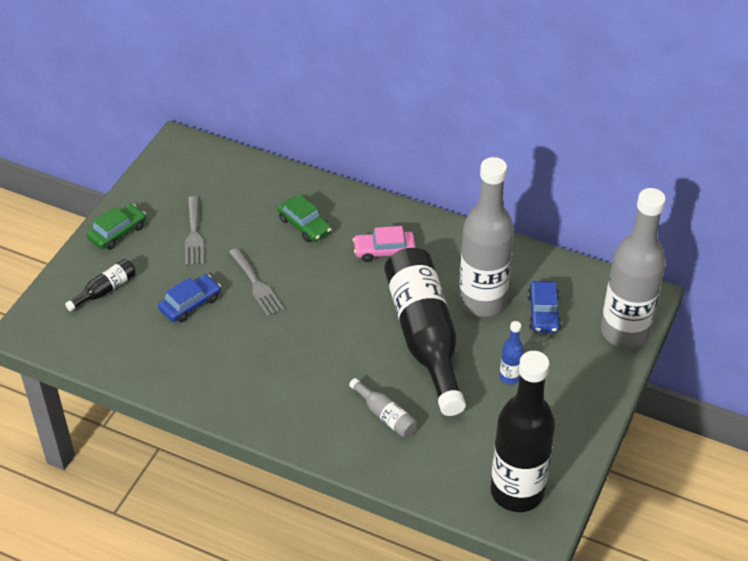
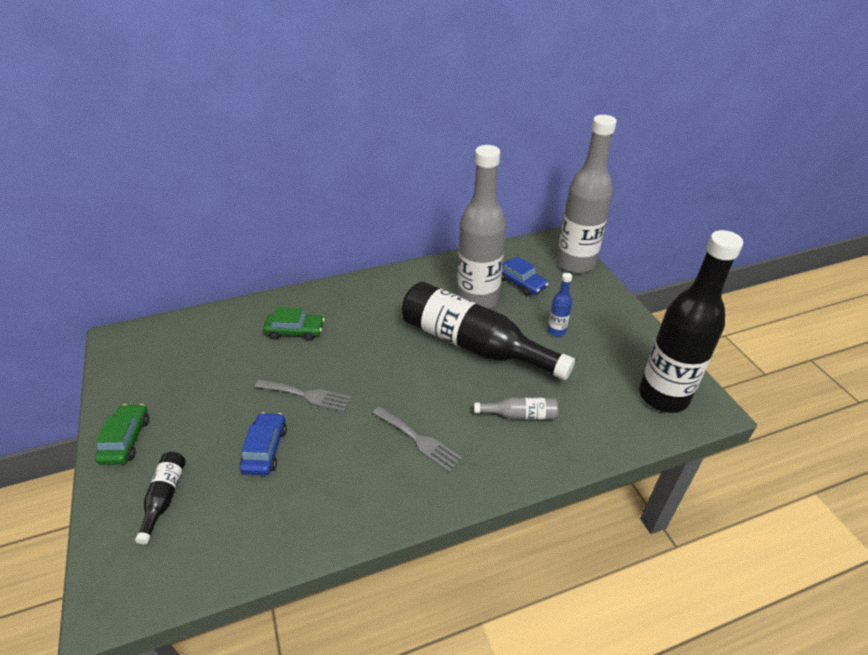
camera: 45 degrees left, 5 degrees down
grey fork [185,196,204,265] -> grey fork moved to [373,406,462,472]
pink car [353,226,416,262] -> none

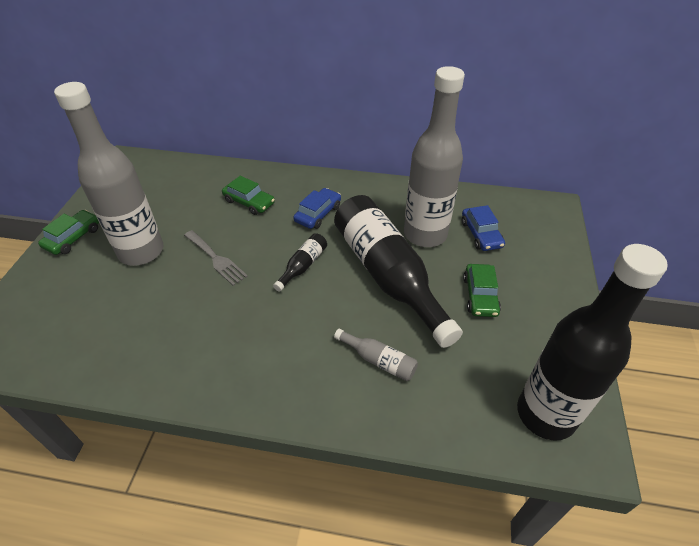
camera: 30 degrees right, 5 degrees up
black bottle [135,452,186,544] -> black bottle moved to [273,233,327,292]
blue car [240,412,287,475] -> blue car moved to [293,188,341,229]
grey fork [373,406,462,472] -> none
blue bottle [548,273,572,336] -> green car [463,264,501,317]
grey bottle [557,115,617,274] -> grey bottle moved to [54,82,164,266]

